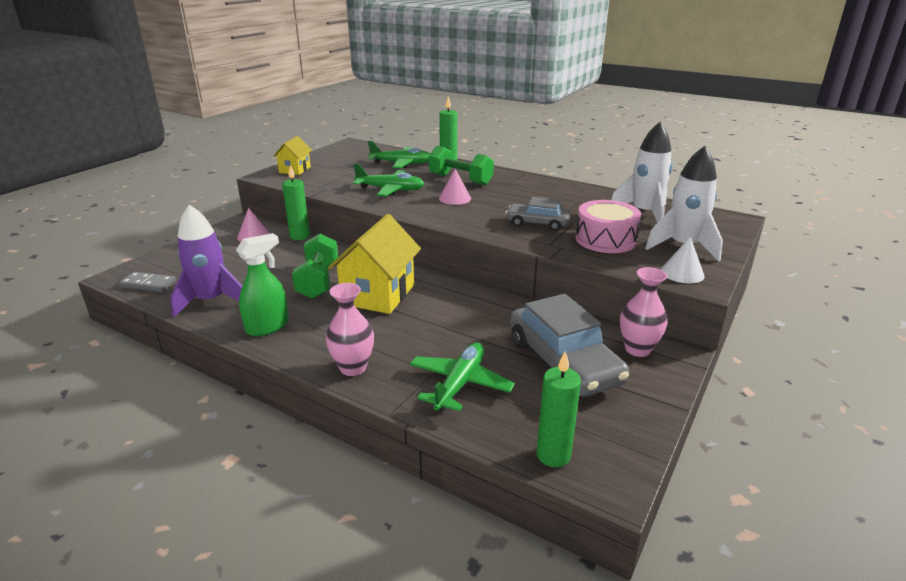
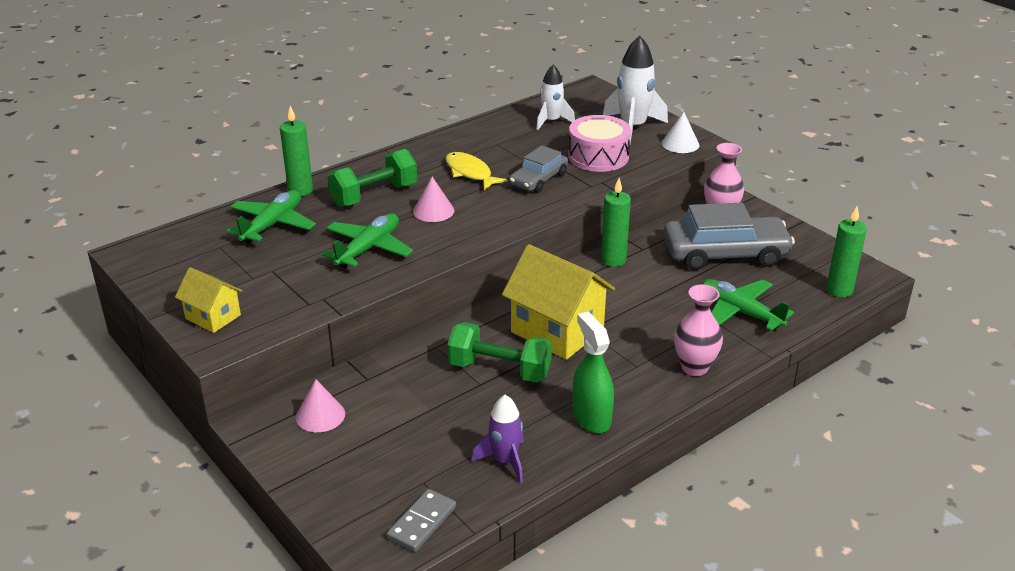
camera: 70 degrees left, 5 degrees up
purple rocket [171,205,242,318] -> purple rocket [471,395,524,483], size x0.64
green candle [282,165,310,240] -> green candle moved to [601,178,631,267]
white rocket [611,122,673,223] -> white rocket [536,65,575,130], size x0.64
none -> yellow fish [445,152,508,190]

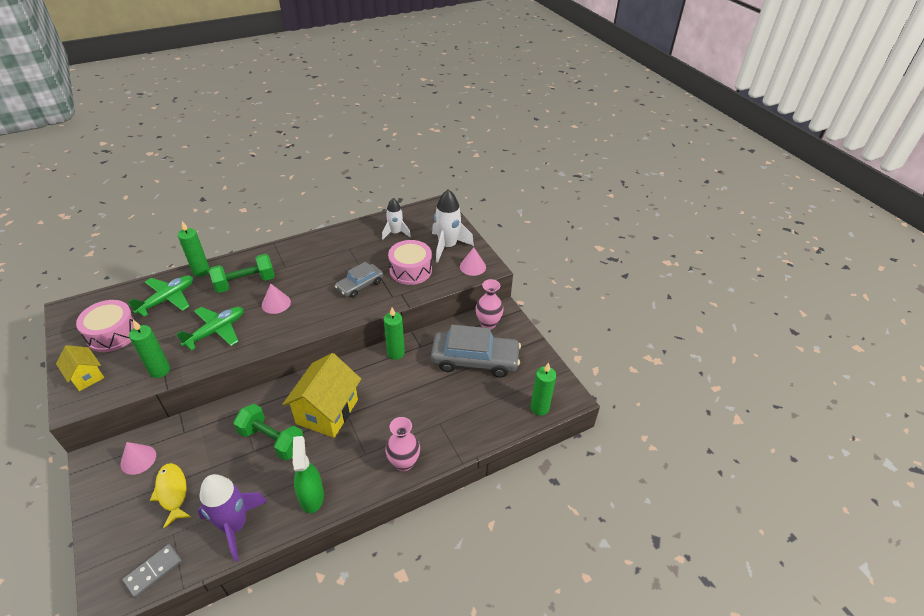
camera: 10 degrees right, 10 degrees up
yellow fish [445,152,508,190] -> yellow fish moved to [150,463,191,528]
purple rocket [471,395,524,483] -> purple rocket [198,474,268,562], size x1.57
yellow house [502,244,615,360] -> yellow house turned 60 degrees clockwise [282,353,361,438]
white cone [662,112,699,153] -> pink cone [460,247,486,276]
green plane [702,279,794,331] -> none
none -> pink drum [76,300,136,352]
none -> green candle [129,320,170,378]

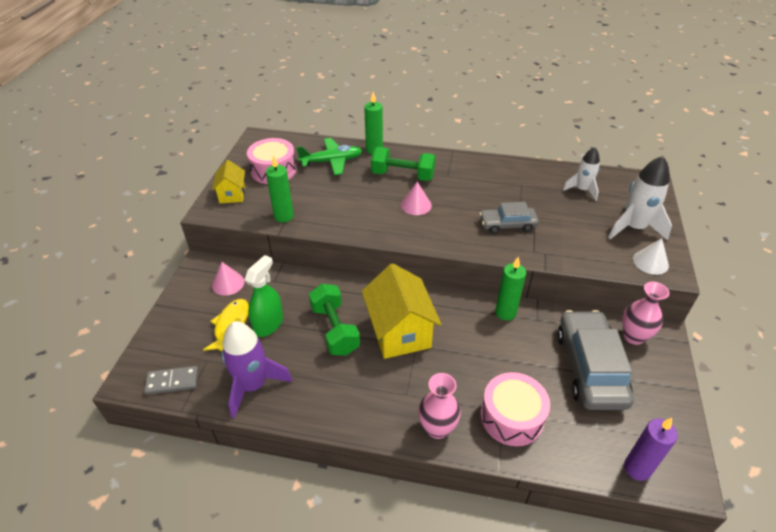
camera: 40 degrees right, 0 degrees up
green plane [177,307,244,351] -> none
yellow house [282,353,361,438] -> yellow house turned 75 degrees counterclockwise [362,263,442,359]
green spray bottle [293,436,324,513] -> green spray bottle moved to [245,255,283,337]
pink drum [388,240,432,285] -> pink drum moved to [481,372,550,446]
grey car [431,325,521,377] -> grey car turned 135 degrees counterclockwise [557,310,634,410]
pink cone [460,247,486,276] -> white cone [633,238,669,275]
green candle [530,362,556,415] -> purple candle [624,418,678,481]

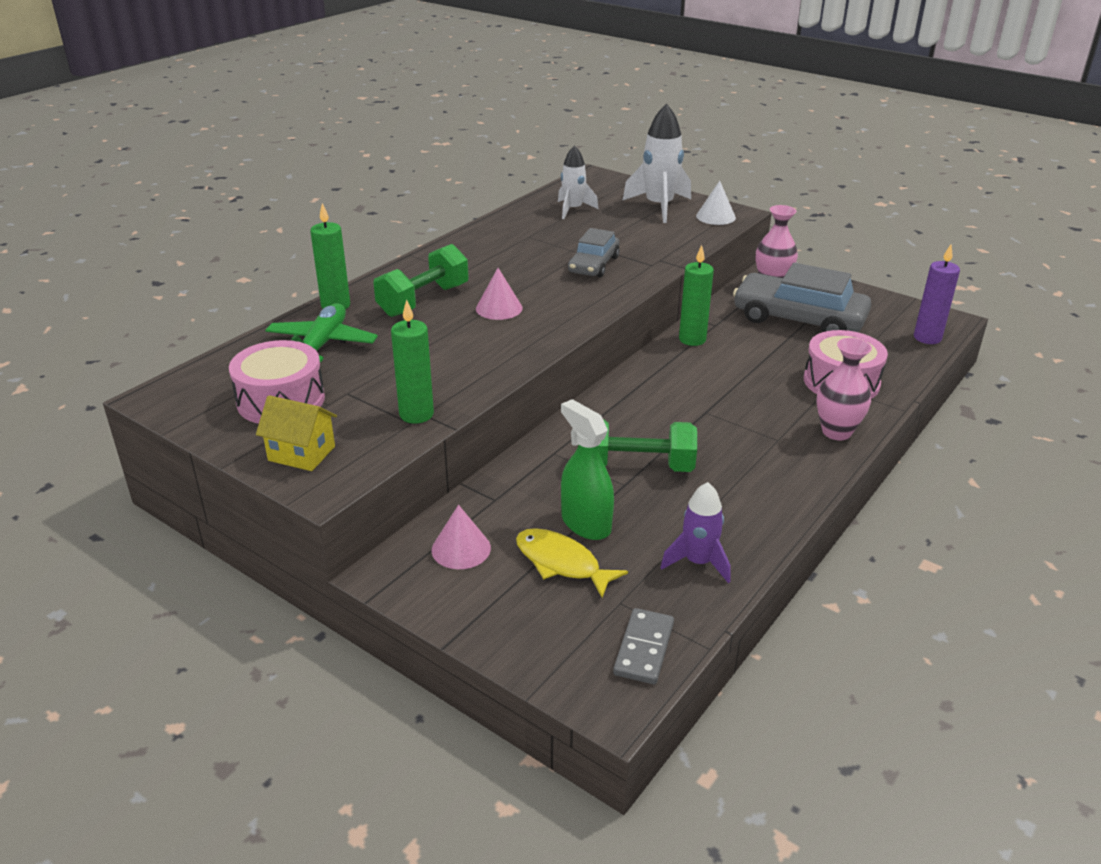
camera: 65 degrees left, 10 degrees down
purple rocket [222,321,293,418] -> purple rocket [660,482,730,583], size x0.64
yellow house [362,263,442,359] -> none

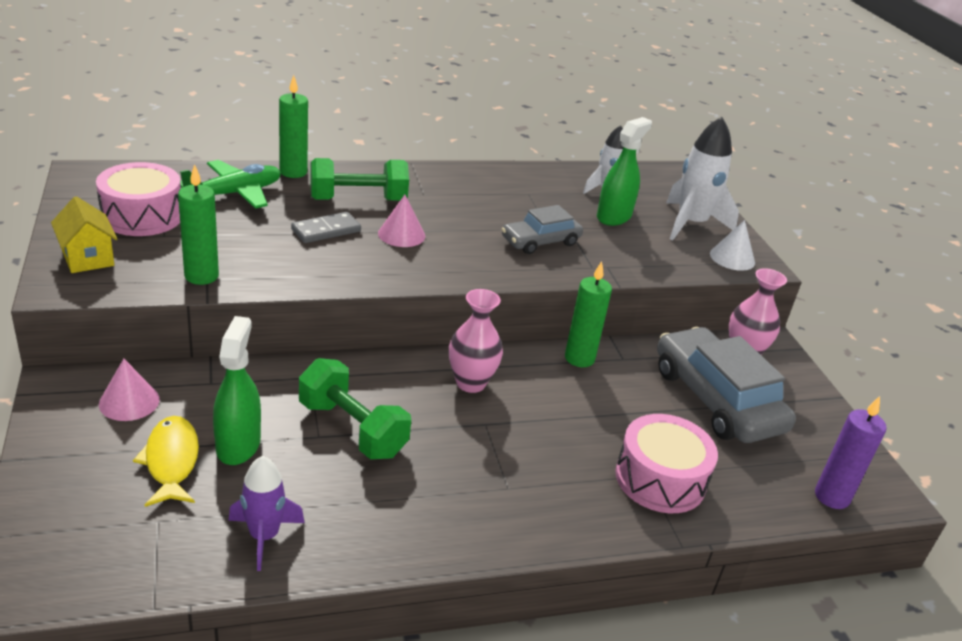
camera: 35 degrees right, 0 degrees up
grey domino [613,608,674,684] -> grey domino moved to [291,212,361,243]
pink vase [817,338,872,440] -> pink vase moved to [449,289,503,393]
none -> green spray bottle [597,117,652,226]

